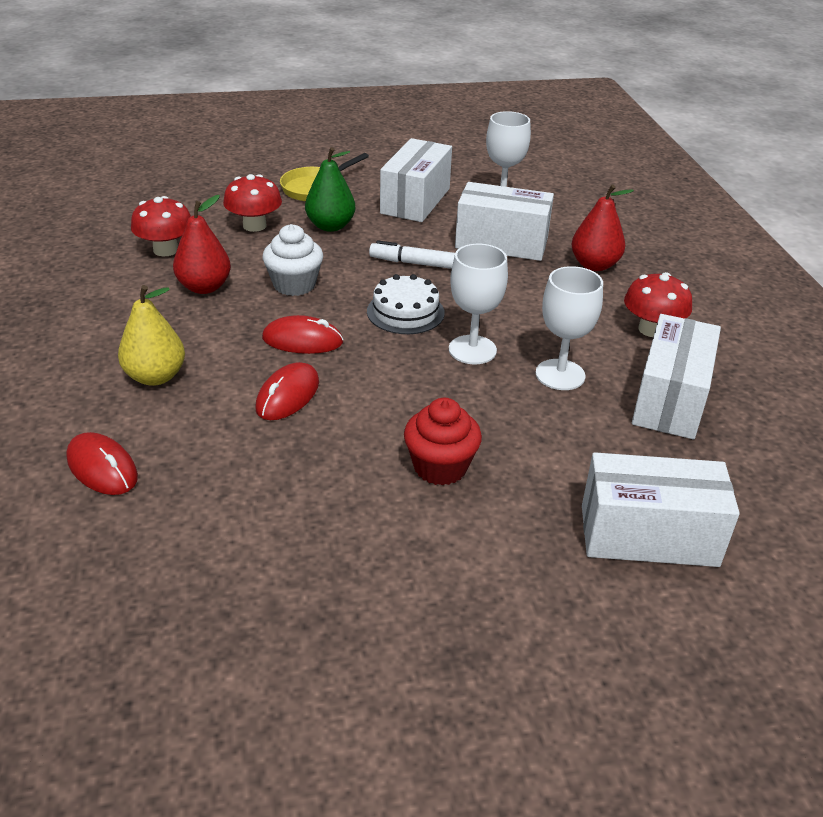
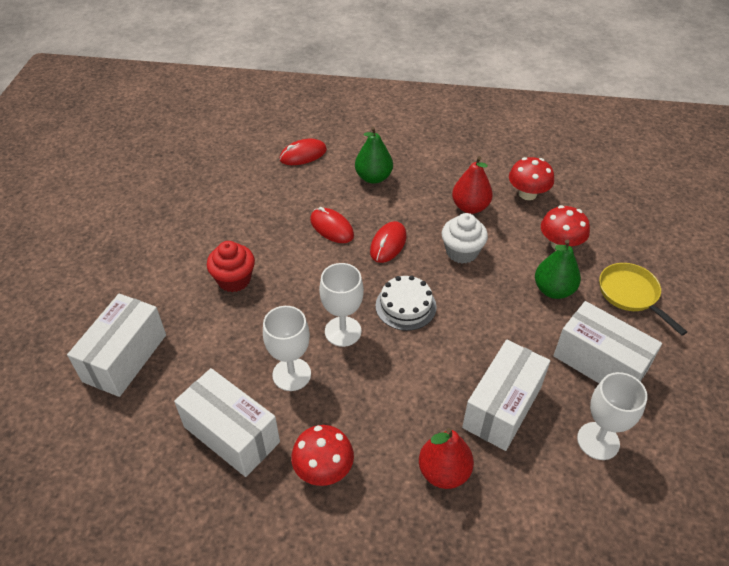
camera: 110 degrees right, 10 degrees up
yellow pear [118,285,185,386] -> green pear [355,127,393,184]
white marker [369,240,455,269] -> none

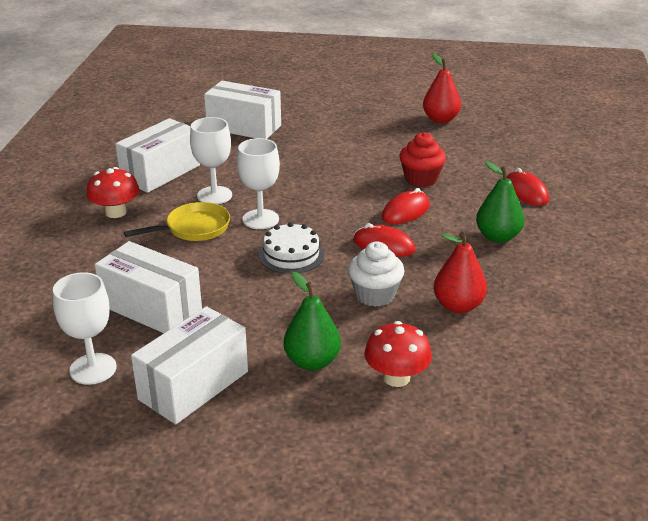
camera: 90 degrees right, 15 degrees down
red cupcake [207,241,255,292] -> red cupcake moved to [399,132,446,187]
red pear [419,428,474,489] -> red pear moved to [423,53,461,123]
red mushroom [509,157,554,200] -> none
yellow pan [599,263,687,336] -> yellow pan moved to [124,202,230,241]

